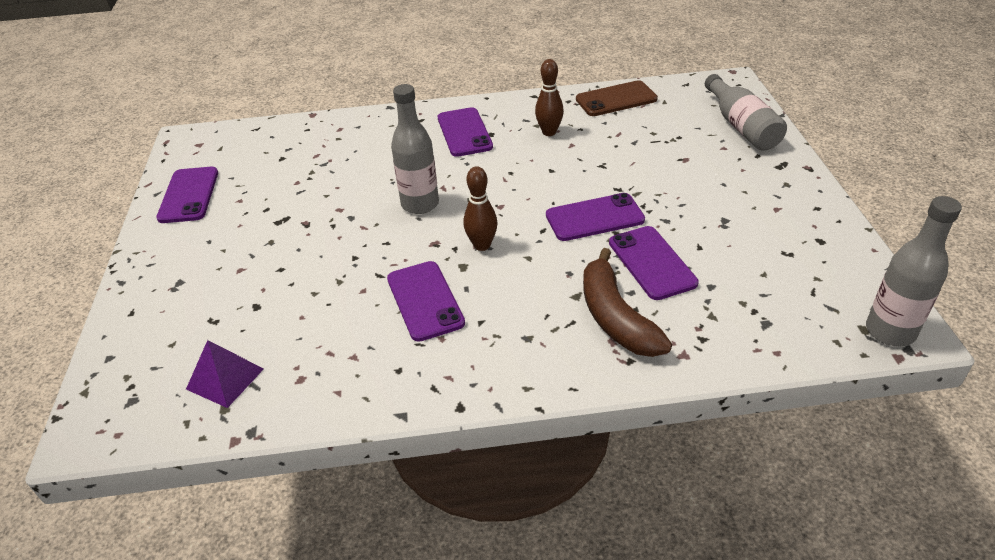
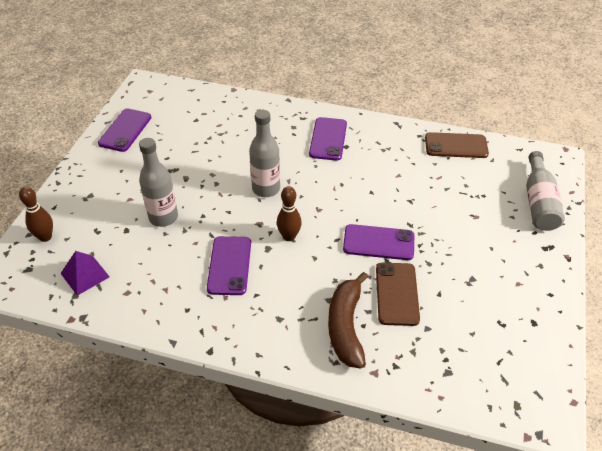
camera: 20 degrees right, 5 degrees up
brown bowling pin [535,59,564,136] -> brown bowling pin moved to [19,187,53,242]
purple phone [609,226,699,300] -> brown phone [376,263,420,326]
grey bottle [866,196,962,347] -> grey bottle moved to [139,138,178,227]

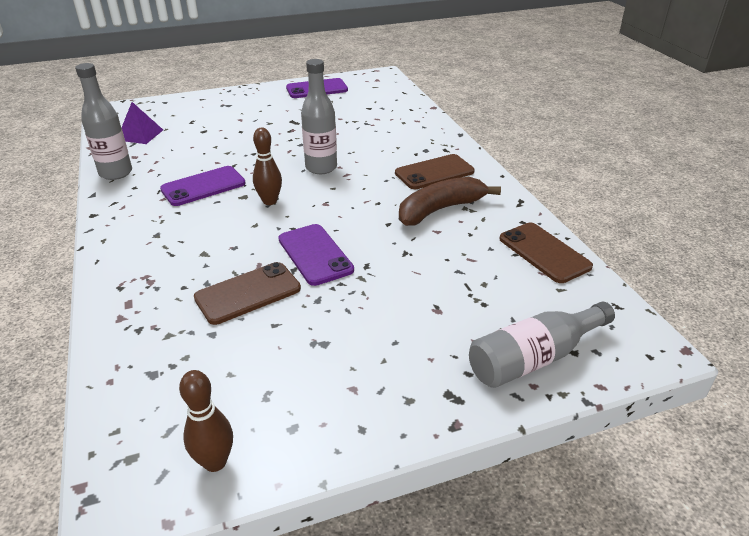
camera: 55 degrees right, 10 degrees down
brown bowling pin [19,187,53,242] -> brown bowling pin moved to [179,370,233,472]
grey bottle [139,138,178,227] -> grey bottle moved to [75,63,132,180]
purple phone [309,117,347,161] -> brown phone [395,154,475,189]
brown banana [328,272,368,369] -> brown banana moved to [399,177,501,226]

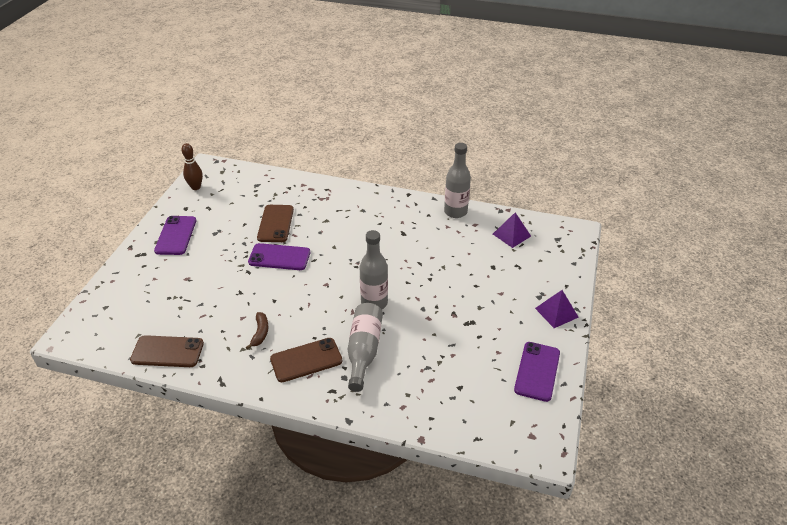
camera: 125 degrees right, 5 degrees up
purple phone [160,166,246,206] -> purple phone moved to [154,216,196,255]
brown bowling pin [253,128,282,205] -> none
brown phone [395,154,475,189] -> brown phone turned 60 degrees clockwise [270,338,342,382]
brown banana [399,177,501,226] -> brown banana [246,312,268,350], size x0.52
grey bottle [469,302,615,388] -> grey bottle moved to [348,303,383,392]
none -> purple pyramid [535,290,579,328]

